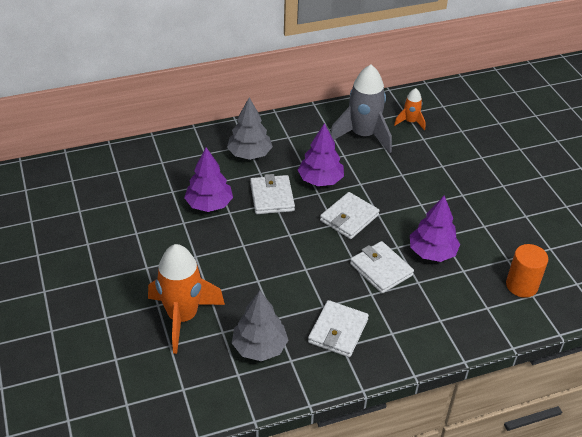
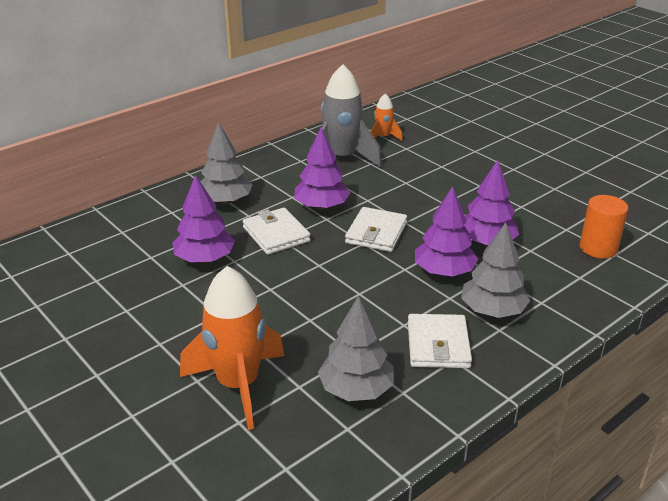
camera: 20 degrees left, 10 degrees down
white wallet [350,241,414,293] -> purple tree [415,186,478,277]
none -> grey tree [461,222,530,318]

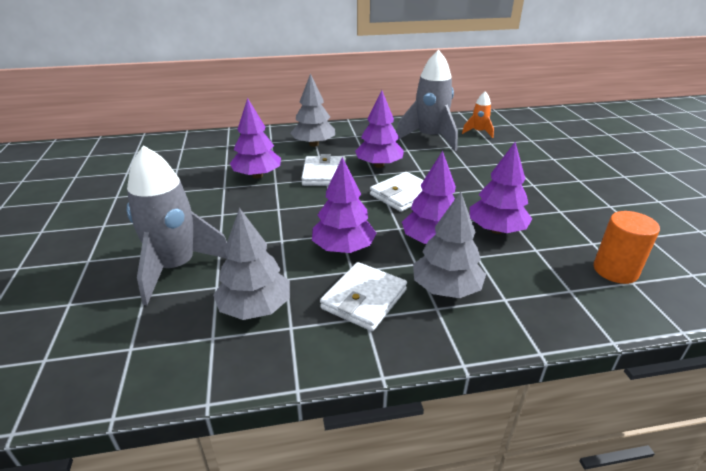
camera: 30 degrees right, 0 degrees up
orange rocket [180,266,284,430] -> grey rocket [127,145,227,305]
none -> purple tree [312,157,376,253]

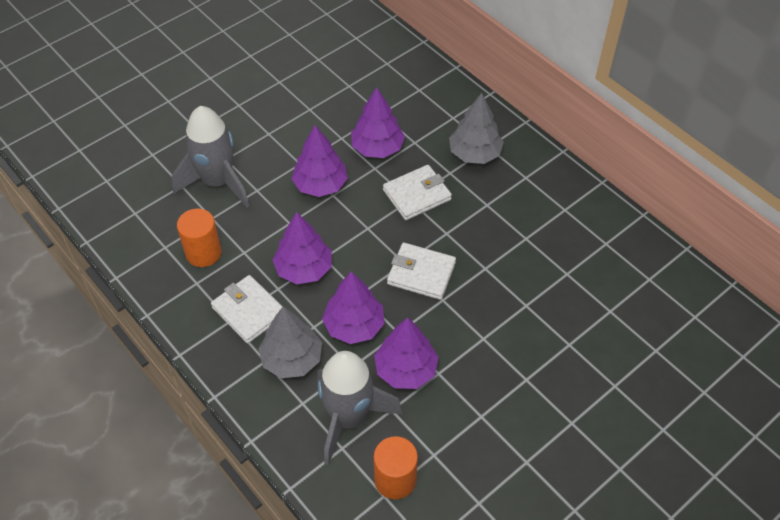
camera: 60 degrees right, 20 degrees up
grey tree [213,208,290,320] -> orange cylinder [177,209,222,267]
white wallet [320,262,407,331] -> white wallet turned 45 degrees clockwise [211,275,283,343]
purple tree [355,90,404,168] -> purple tree moved to [291,125,348,197]
grey rocket [396,50,458,151] -> grey rocket moved to [317,351,402,465]
orange rocket [462,91,494,138] -> none

